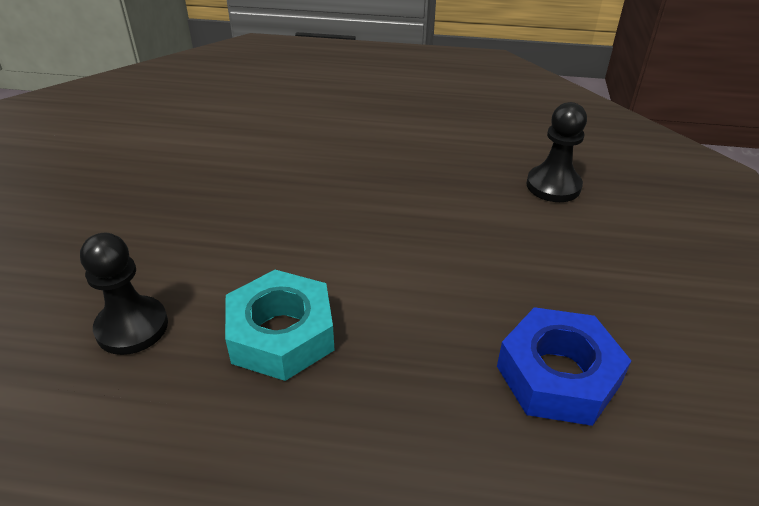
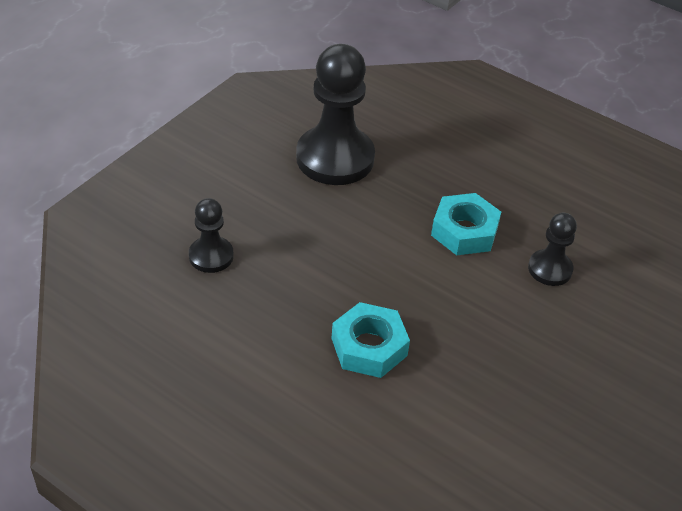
camera: 155 degrees left, 5 degrees up
blue nut [497,307,631,426] -> black pawn [296,44,375,185]
none -> turquoise nut [331,302,410,378]

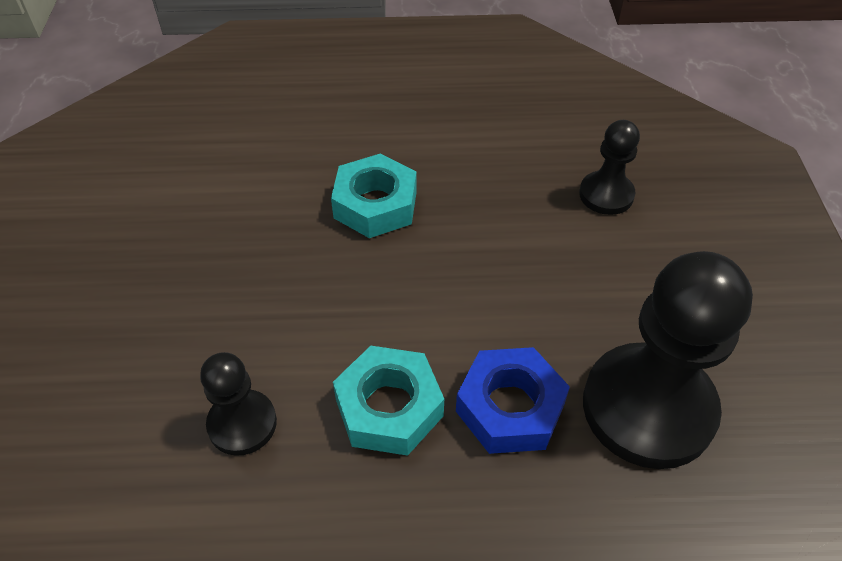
camera: 145 degrees right, 5 degrees up
none -> blue nut [456,347,570,454]

